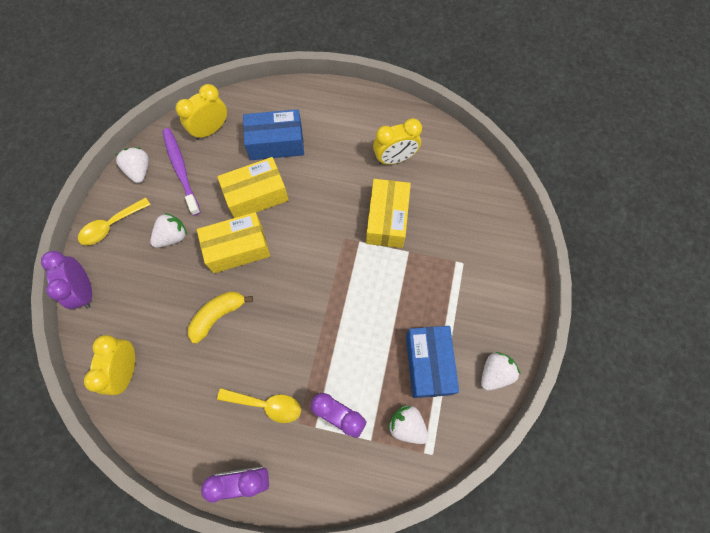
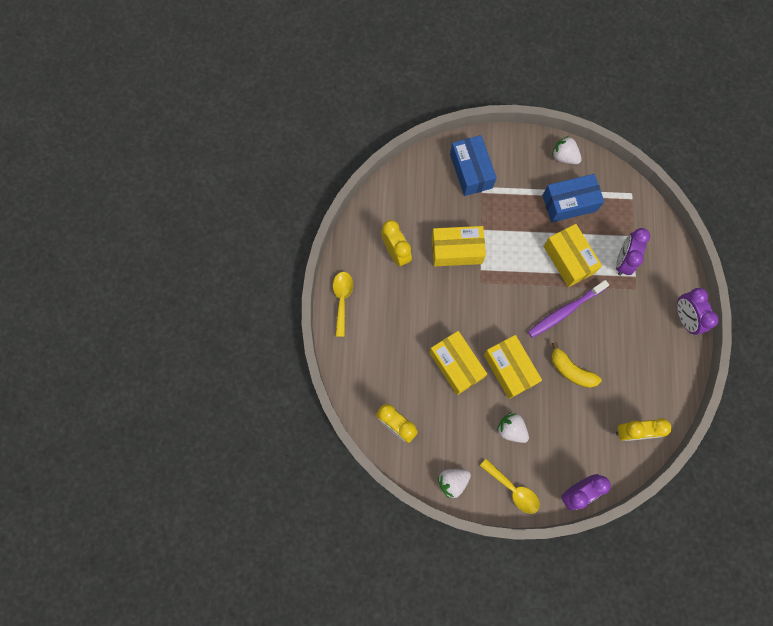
camera: 100 degrees left, 5 degrees up
purple toothbrush [162,128,201,216] -> purple toothbrush moved to [528,280,609,338]
yellow spoon [217,388,301,423] -> yellow spoon moved to [333,272,353,337]
blue box [243,109,304,160] -> blue box moved to [450,135,497,196]
white strawberry [388,404,429,444] -> none
none -> yellow box [543,224,602,287]

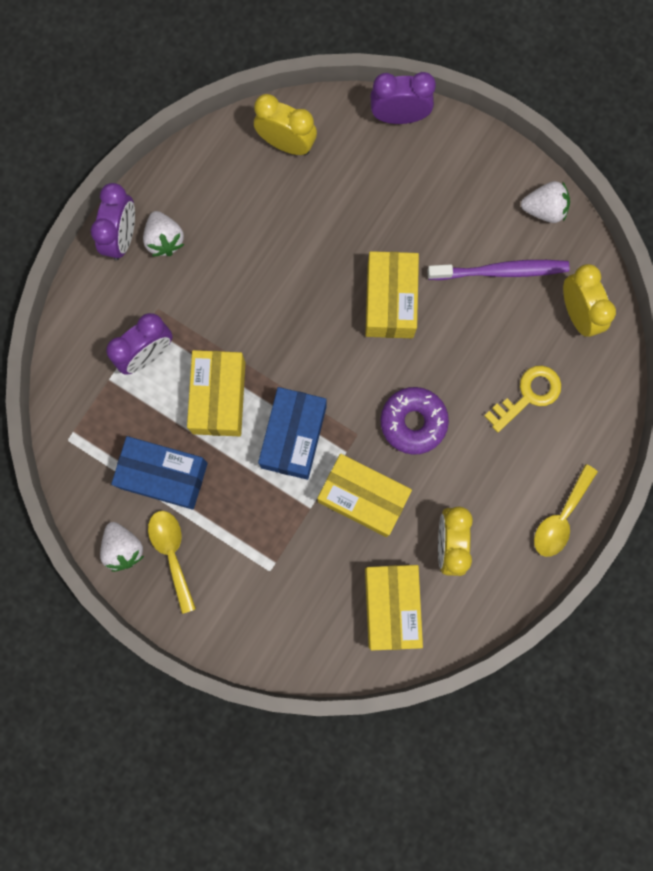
camera: 150 degrees left, 5 degrees up
yellow box [429,331,487,395] -> yellow box moved to [365,565,423,651]
blue box [450,135,497,196] -> blue box moved to [258,387,327,480]
yellow spoon [480,459,540,514] -> yellow spoon moved to [148,511,196,614]
white strawberry [497,413,529,443] -> white strawberry moved to [143,211,184,256]
purple toothbrush [528,280,609,338] -> purple toothbrush moved to [427,260,570,280]
yellow banana [551,342,602,388] -> none
none -> purple donut [381,387,449,455]
none -> yellow key [484,366,561,432]

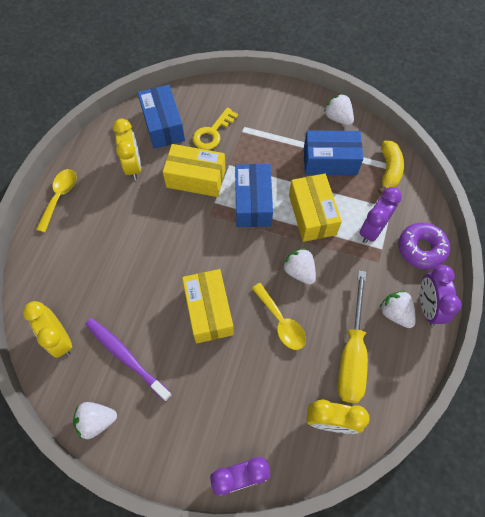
camera: 165 degrees right, 15 degrees down
yellow spoon [148,511,196,614] -> yellow spoon moved to [252,283,306,350]
yellow box [365,565,423,651] -> blue box [138,85,185,149]
purple donut [381,387,449,455] -> purple donut moved to [399,222,450,269]
purple toothbrush [427,260,570,280] -> purple toothbrush turned 60 degrees clockwise [85,318,172,402]
yellow key [484,366,561,432] -> yellow key moved to [193,108,238,150]
none -> white strawberry [282,248,316,285]
none -> yellow screwdriver [338,271,368,403]
none -> yellow banana [378,140,404,194]

